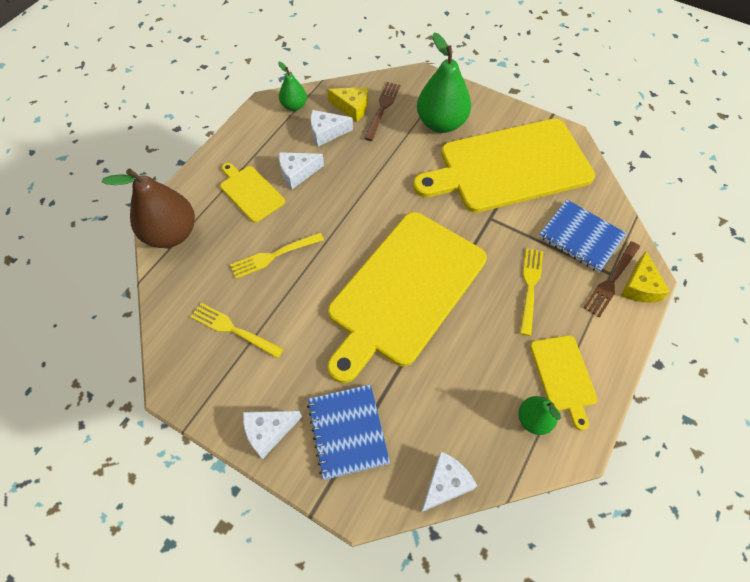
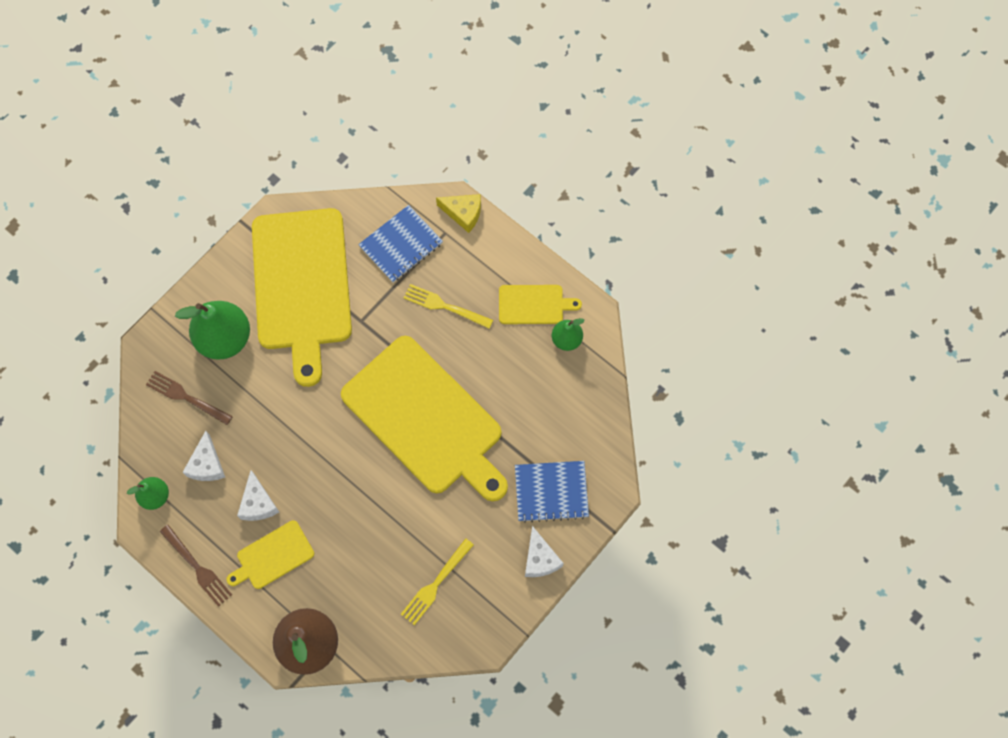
camera: 80 degrees left, 10 degrees up
yellow fork [230,232,324,279] -> none
yellow cheese [327,87,368,122] -> none
white cheese [421,451,477,512] -> none
brown fork [583,241,640,317] -> brown fork moved to [160,525,232,607]

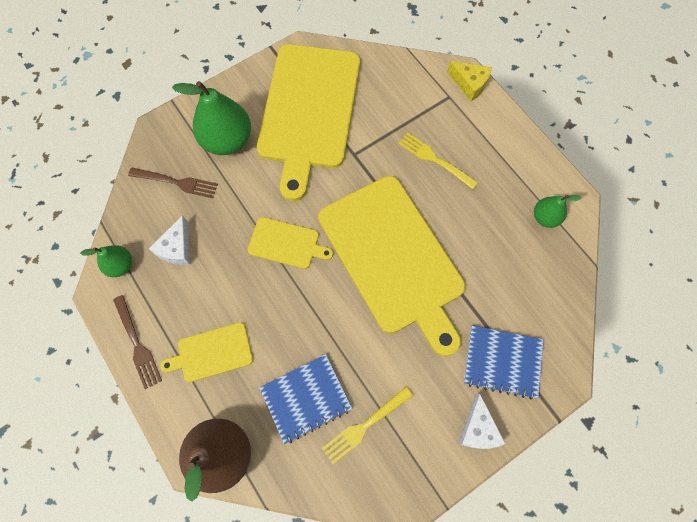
camera: 15 degrees right, 0 degrees up
brown fork [146,371,233,425] -> brown fork turned 150 degrees clockwise [128,168,218,198]
white cheese [237,470,279,521] -> none
blue notebook [358,205,443,282] -> blue notebook moved to [259,354,352,444]
yellow cutting board [499,285,582,324] -> yellow cutting board moved to [247,217,333,269]

